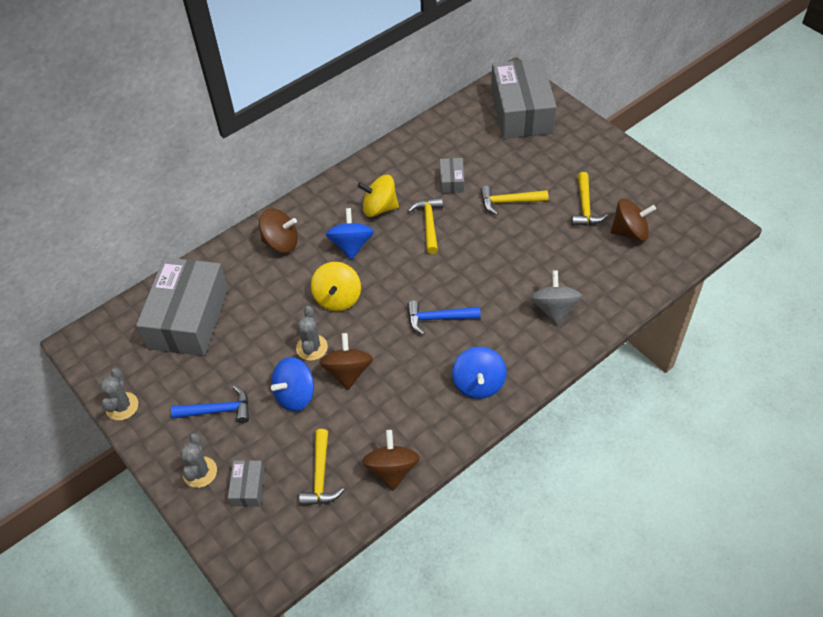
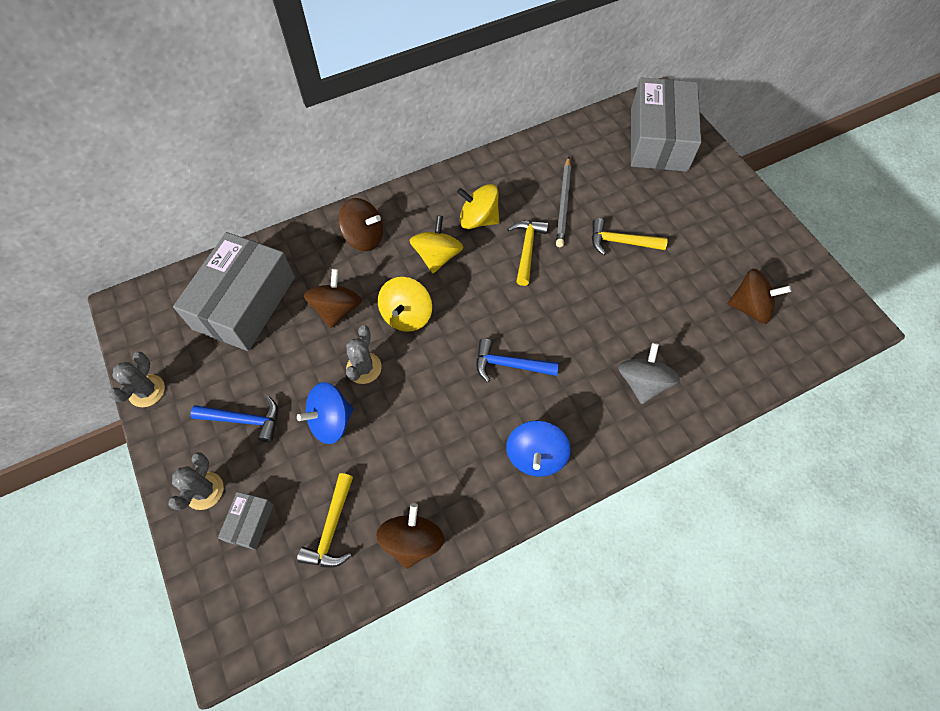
camera: 10 degrees right, 10 degrees up
brown spinning top [320,333,373,390] -> brown spinning top moved to [304,269,362,328]
blue spinning top [326,208,374,260] -> yellow spinning top [409,215,463,273]
grey box [440,158,464,193] -> grey pencil [556,157,571,247]
yellow hammer [571,172,608,226] -> none

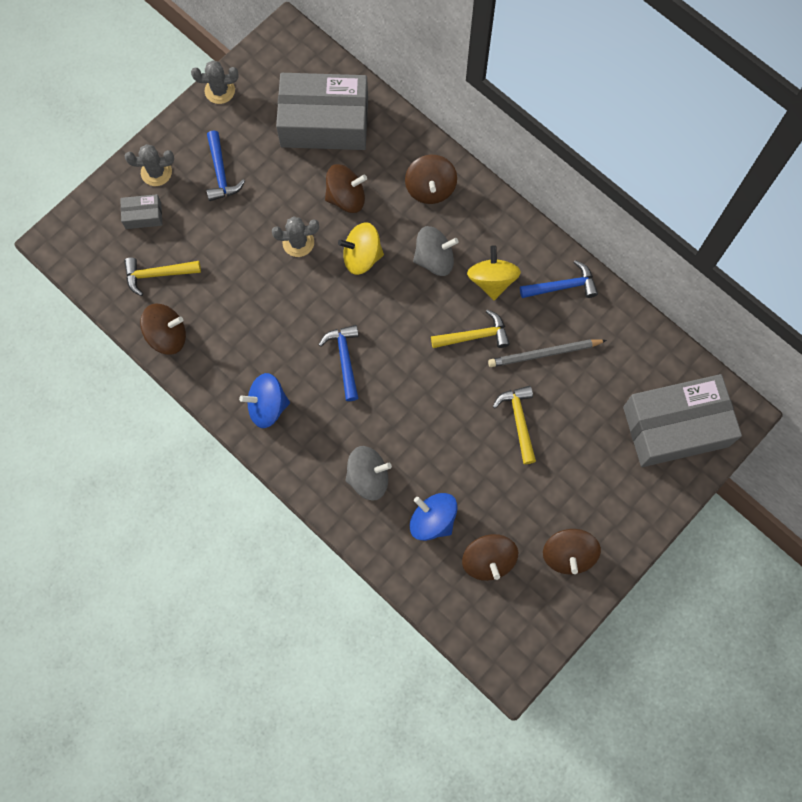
camera: 70 degrees right, 10 degrees up
blue spinning top [297,382,353,444] -> blue spinning top moved to [410,493,458,541]
yellow spinning top [409,215,463,273] -> grey spinning top [413,226,459,276]
none -> blue hammer [520,260,598,298]
none -> brown spinning top [543,529,601,575]

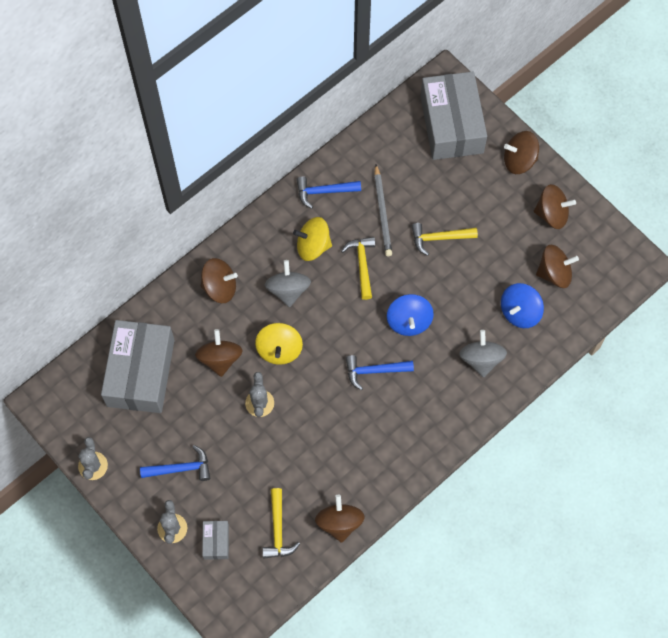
camera: 85 degrees left, 5 degrees down
blue spinning top [239,373,290,428] -> blue spinning top moved to [387,294,434,336]
blue hammer [520,260,598,298] -> blue hammer turned 90 degrees counterclockwise [296,176,361,209]
none -> brown spinning top [504,131,539,174]

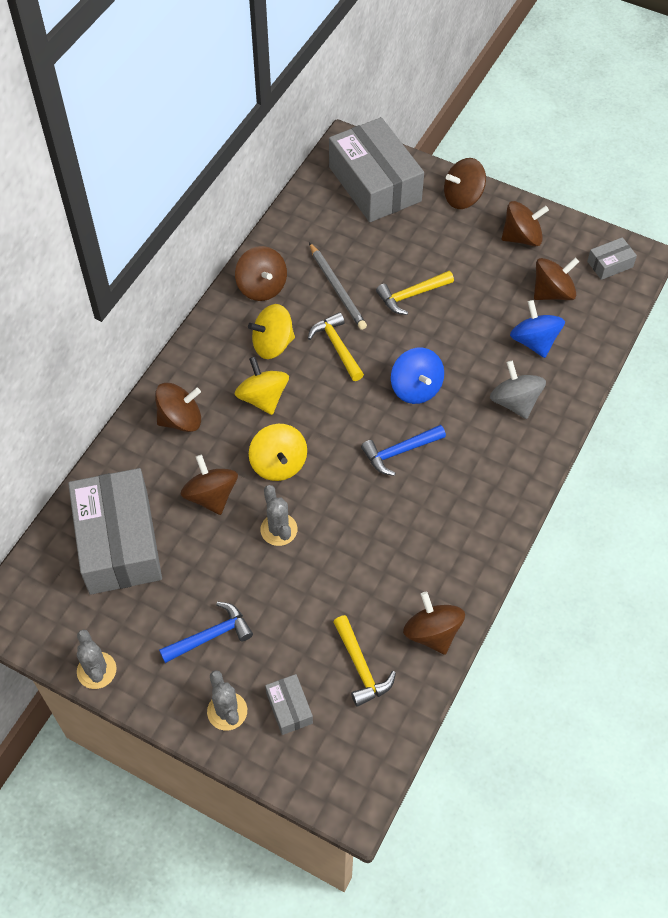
camera: 20 degrees left, 10 degrees down
grey spinning top [265,260,311,307] -> yellow spinning top [234,357,289,415]
blue hammer [296,176,361,209] -> brown spinning top [235,246,287,301]
blue spinning top [501,283,544,328] -> blue spinning top turned 135 degrees clockwise [510,300,565,358]
none -> grey box [587,237,637,280]

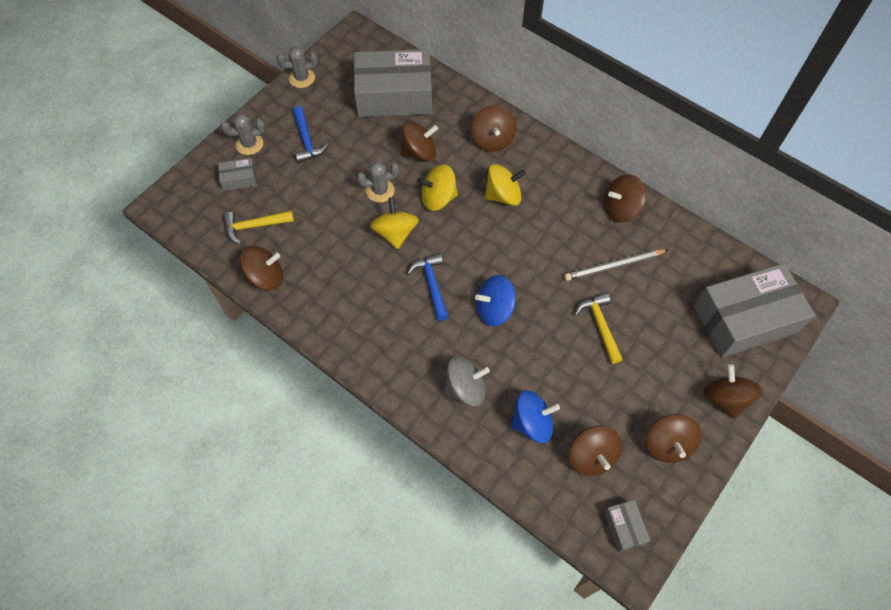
camera: 100 degrees right, 5 degrees up
yellow spinning top [248,304,295,359] -> yellow spinning top moved to [370,197,419,249]
yellow hammer [308,312,364,381] -> none

